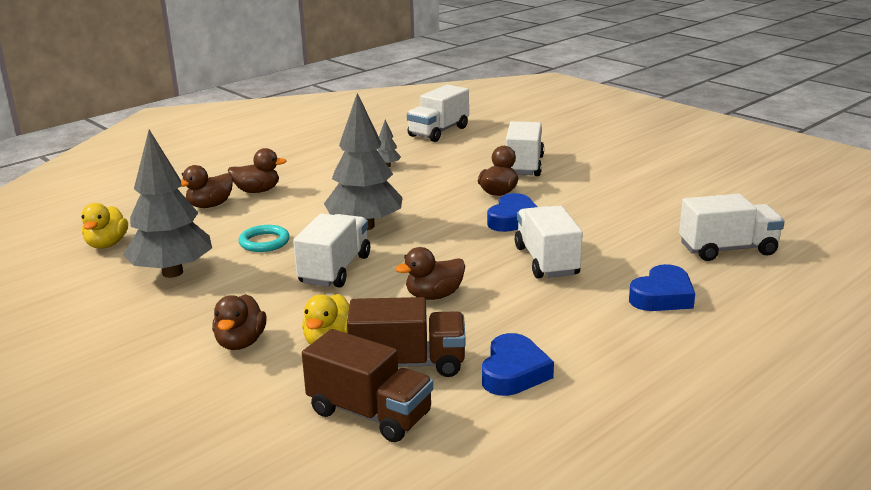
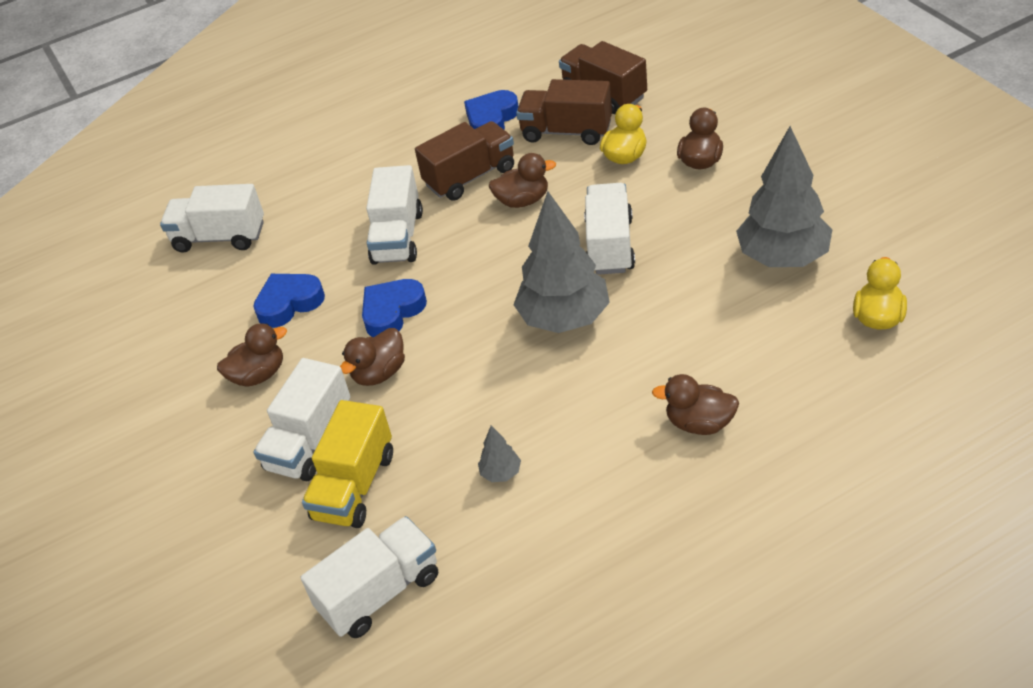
camera: 160 degrees left, 20 degrees up
brown duck [181,165,233,208] -> brown duck moved to [217,323,287,387]
turquoise ring [239,225,290,252] -> none
white truck [293,213,370,288] -> white truck turned 150 degrees clockwise [584,183,635,275]
blue heart [629,264,695,311] -> blue heart moved to [253,274,325,328]
none -> yellow truck [302,400,393,528]
none -> brown truck [415,121,514,201]

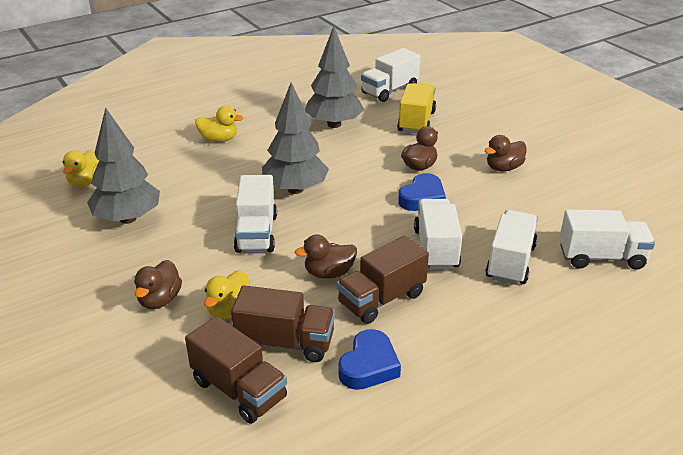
camera: 170 degrees right, 10 degrees down
blue heart [253,274,325,328] -> none
white truck [254,358,351,481] -> white truck moved to [485,210,538,285]
grey tree [478,426,521,482] -> grey tree [305,26,364,128], size x2.42
brown duck [652,374,739,435] -> yellow duck [195,106,243,142]

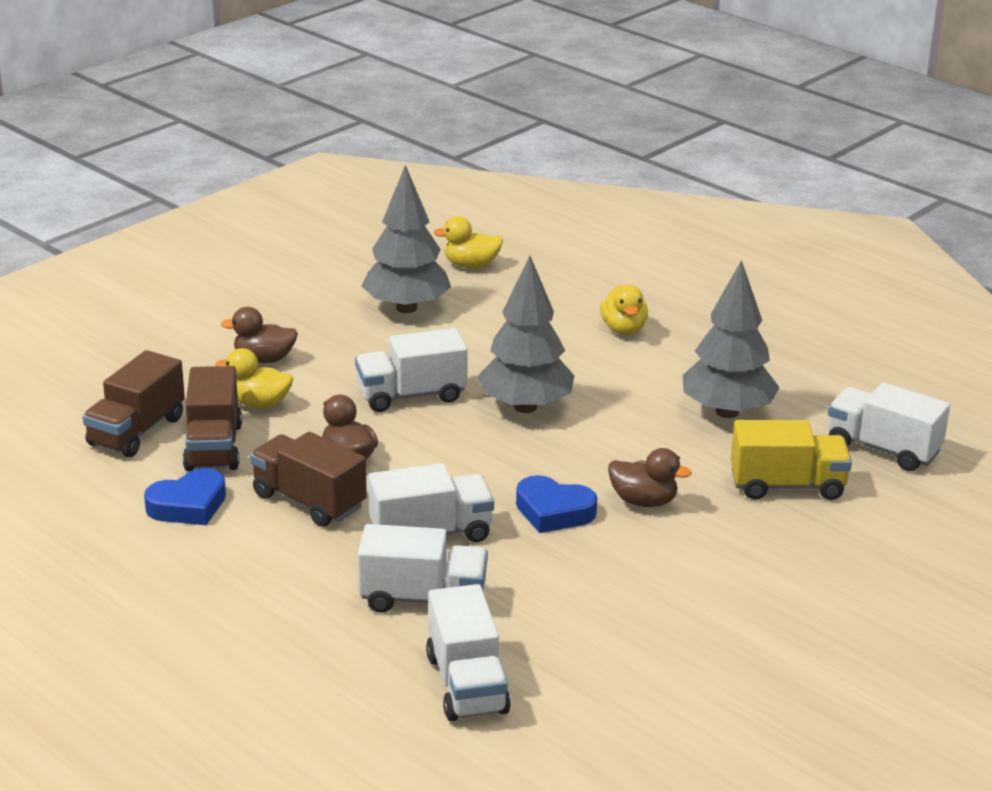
camera: 75 degrees right, 5 degrees down
blue heart [339,329,401,390] -> blue heart turned 45 degrees counterclockwise [144,468,226,525]
brown duck [484,135,527,171] -> none

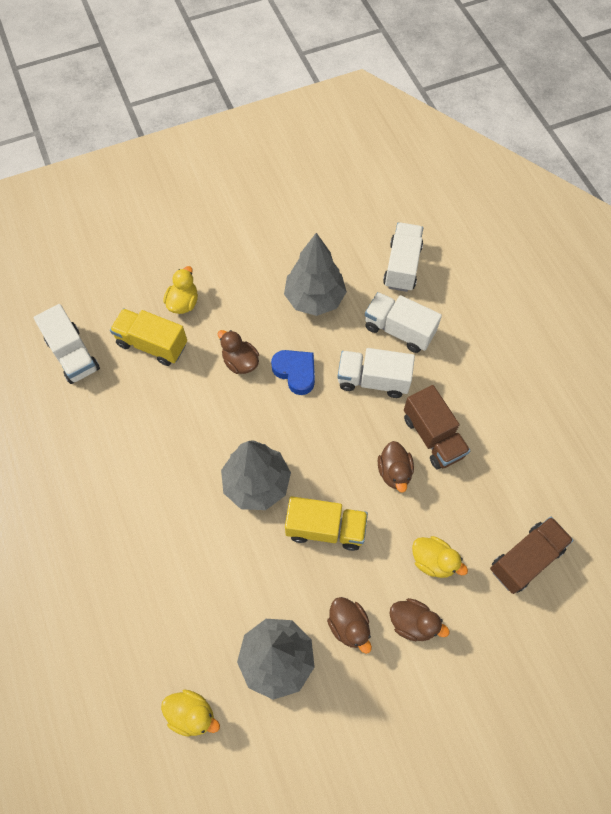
camera: 155 degrees left, 35 degrees up
blue heart [144,468,226,525] -> none
brown truck [183,366,242,471] -> none
white truck [355,328,468,412] -> yellow truck [285,496,368,551]
yellow duck [600,285,648,335] -> yellow duck moved to [163,266,198,314]
grey tree [683,260,780,418] -> grey tree moved to [284,233,347,316]
none -> brown duck [327,597,372,654]

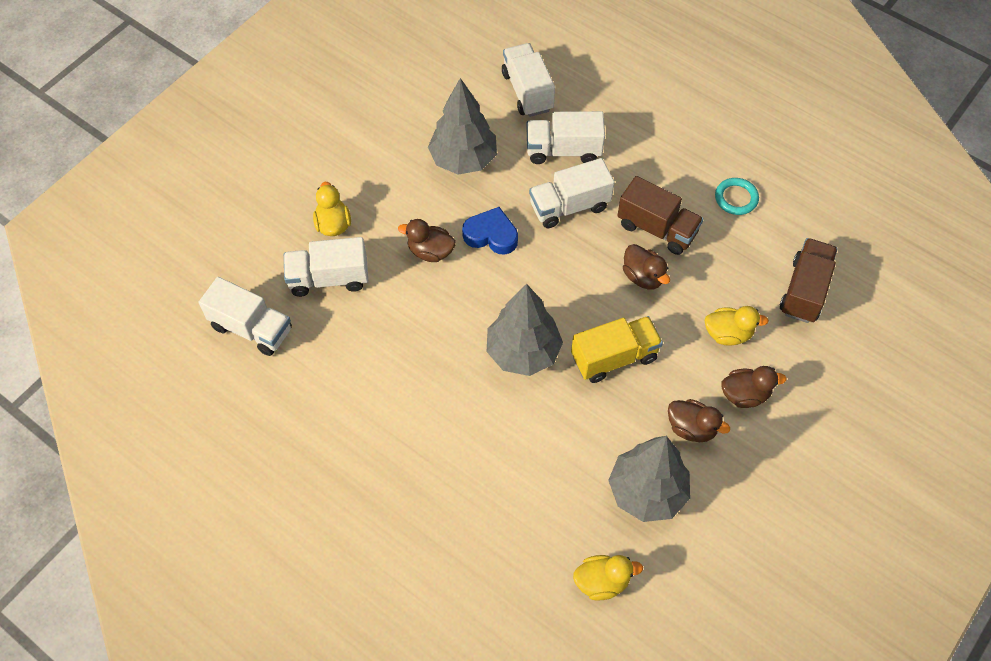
camera: 30 degrees left, 5 degrees down
yellow truck [110,309,187,366] -> white truck [284,237,368,297]
none -> turquoise ring [715,178,759,215]

